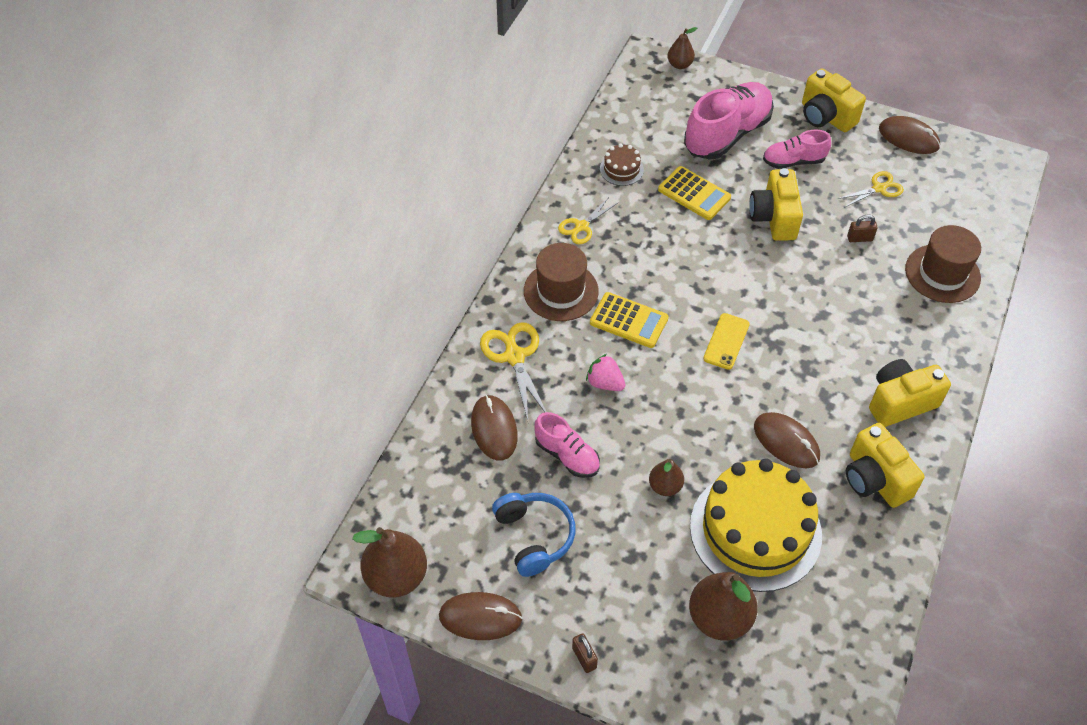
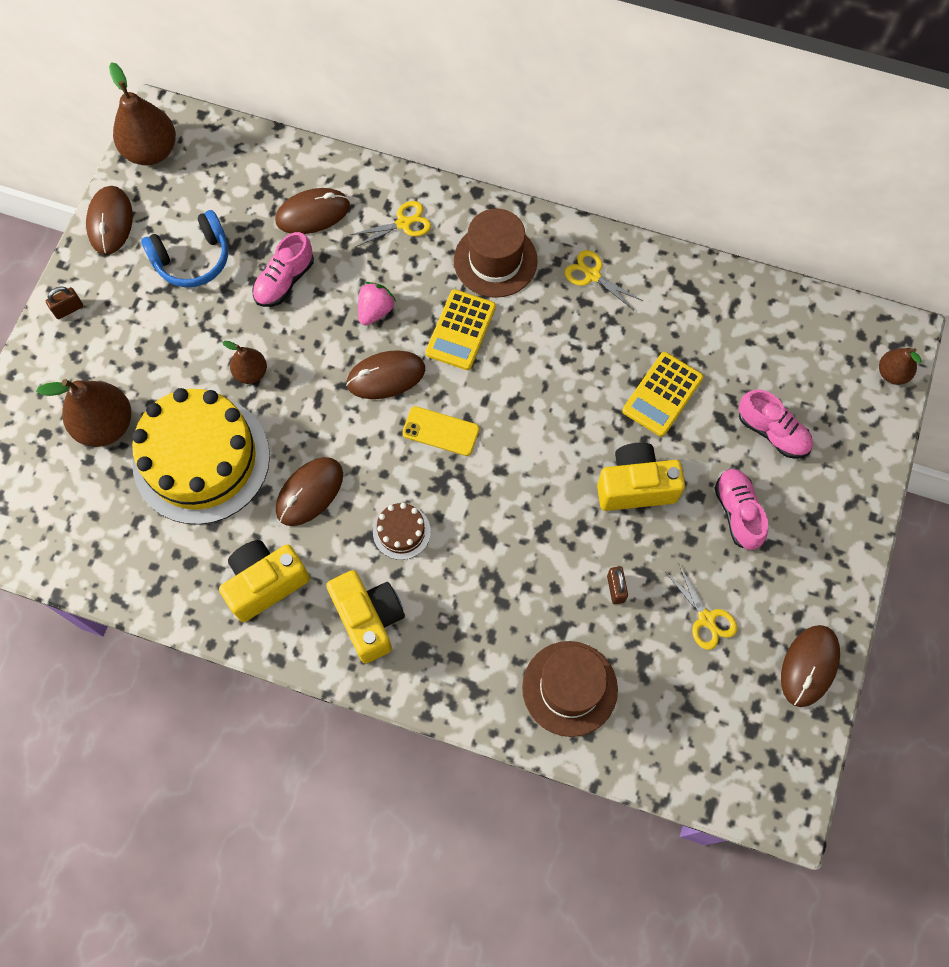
camera: 85 degrees right, 15 degrees up
yellow scissors [480,322,546,420] -> yellow scissors [350,201,431,247], size x0.64
brown cake [600,144,644,186] -> brown cake moved to [373,503,431,560]
pink shoe [684,82,774,160] -> pink shoe [739,389,813,458], size x0.55
yellow camera [802,68,866,132] -> none
none -> brown mouse [346,350,425,399]

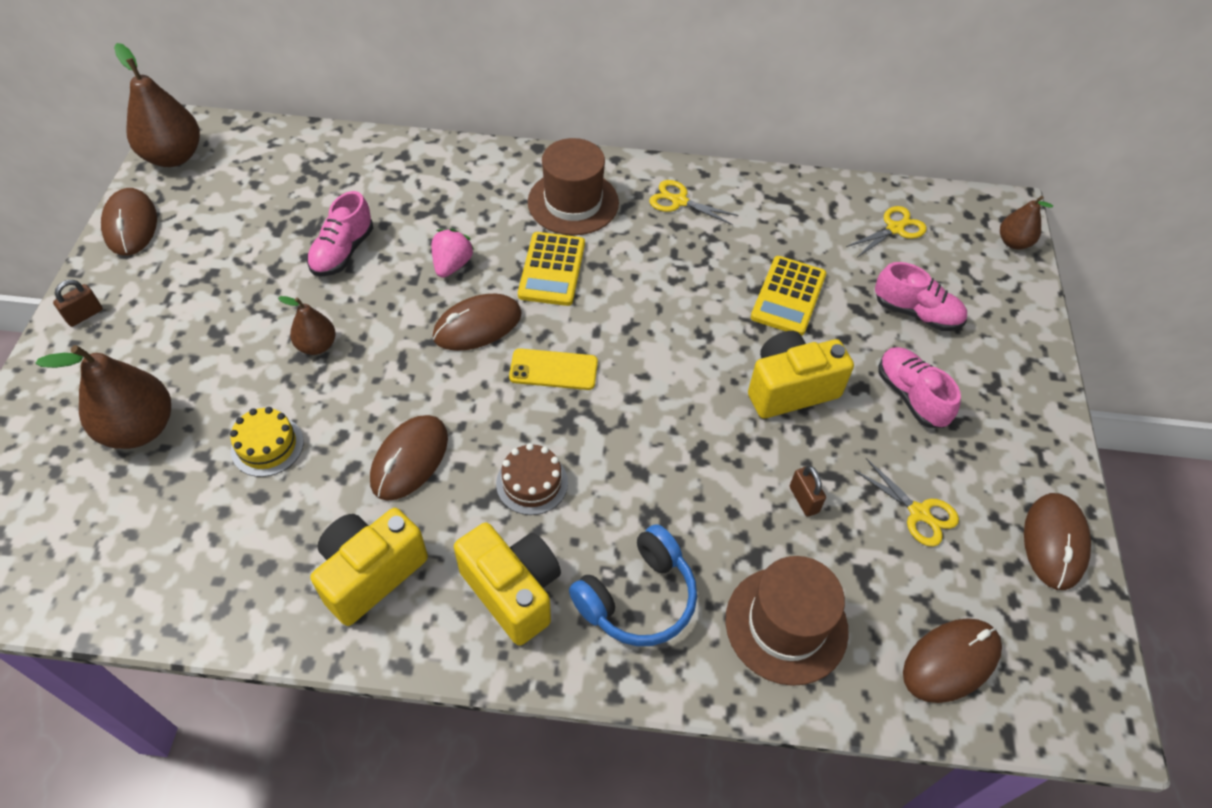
camera: 15 degrees left, 15 degrees down
yellow cake [132,388,270,525] -> yellow cake [230,407,304,477], size x0.42
blue headphones [141,210,228,288] -> blue headphones moved to [569,524,697,646]
brown mouse [275,188,350,234] -> brown mouse moved to [903,618,1002,703]
yellow scissors [350,201,431,247] -> yellow scissors moved to [846,206,927,258]

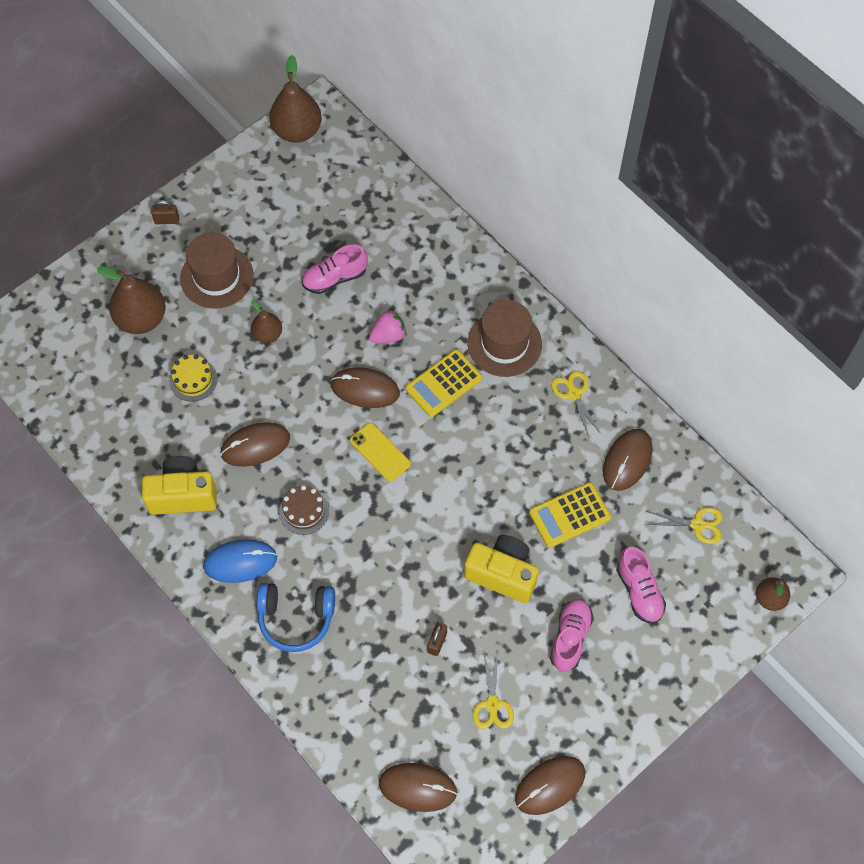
camera: 45 degrees right, 10 degrees up
brown mouse [101,188,157,255] -> brown mouse moved to [603,429,652,491]
yellow camera [454,523,561,646] -> blue mouse [203,539,277,583]
brown hat [725,556,849,686] -> brown hat moved to [180,233,253,309]

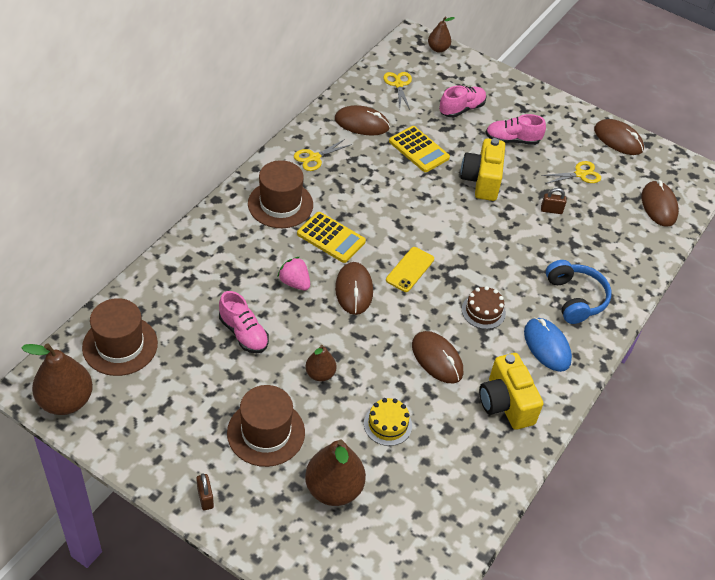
camera: 110 degrees left, 15 degrees down
none -> brown hat [82,298,158,376]

